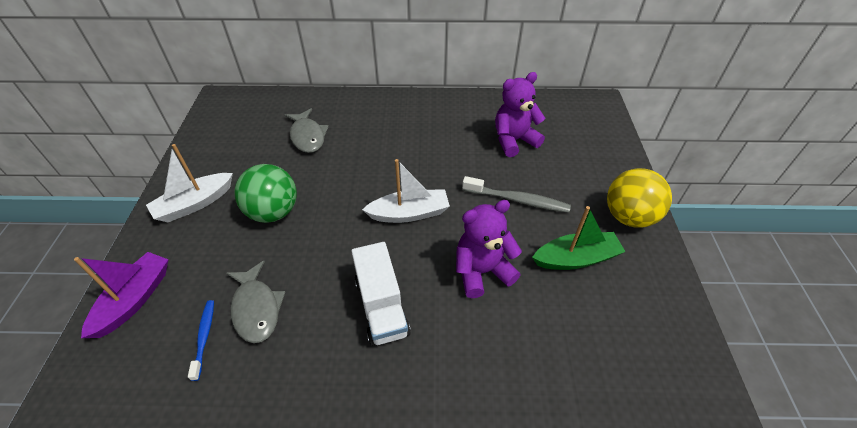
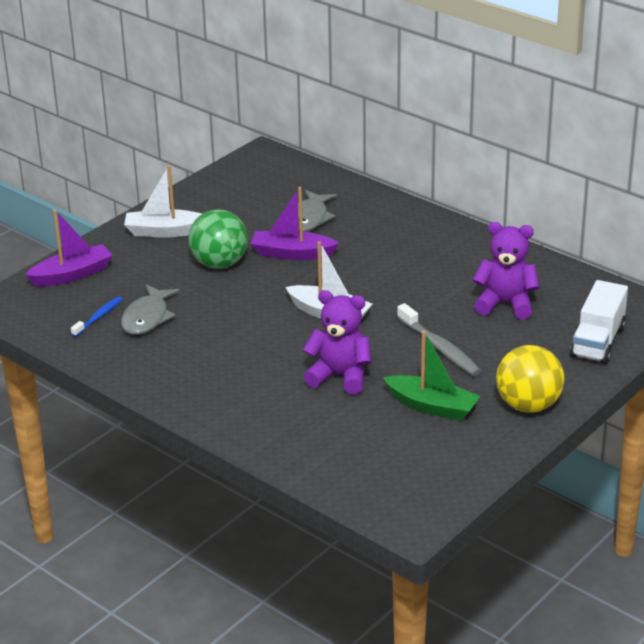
camera: 40 degrees right, 15 degrees down
white truck [351,242,411,346] -> white truck moved to [570,280,628,364]
none -> purple boat [251,187,339,260]

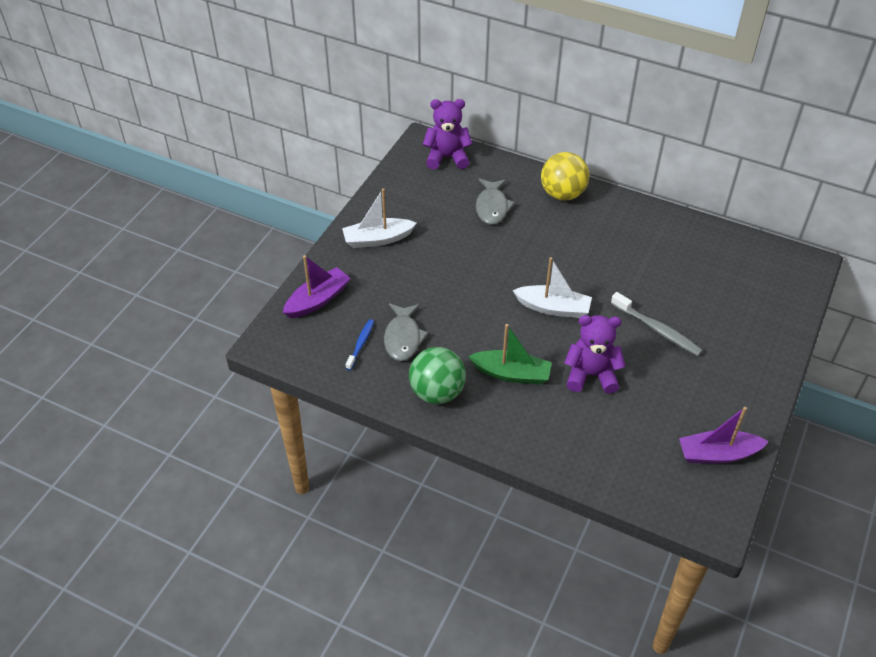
camera: 15 degrees left, 15 degrees up
green ball [188,209,248,269] -> green ball moved to [409,347,466,404]
purple boat [251,187,339,260] -> purple boat moved to [679,407,769,464]
green boat [383,331,480,421] -> green boat moved to [468,324,552,385]
purple teddy bear [473,222,539,319] -> purple teddy bear moved to [423,99,473,170]
yellow ball [496,345,564,413] -> yellow ball moved to [541,152,589,201]
white truck [570,280,628,364] -> none

